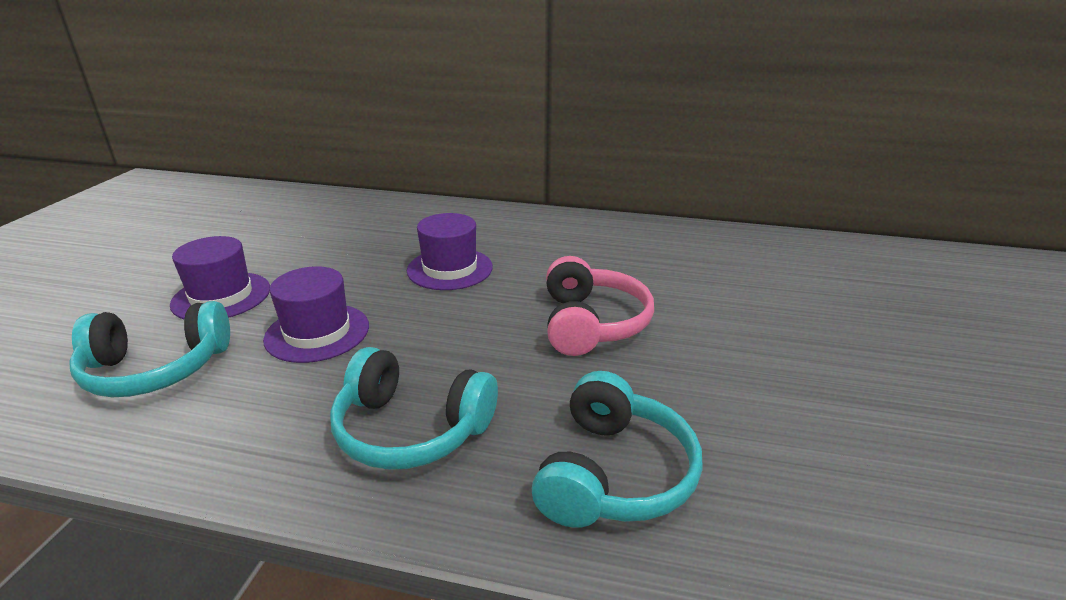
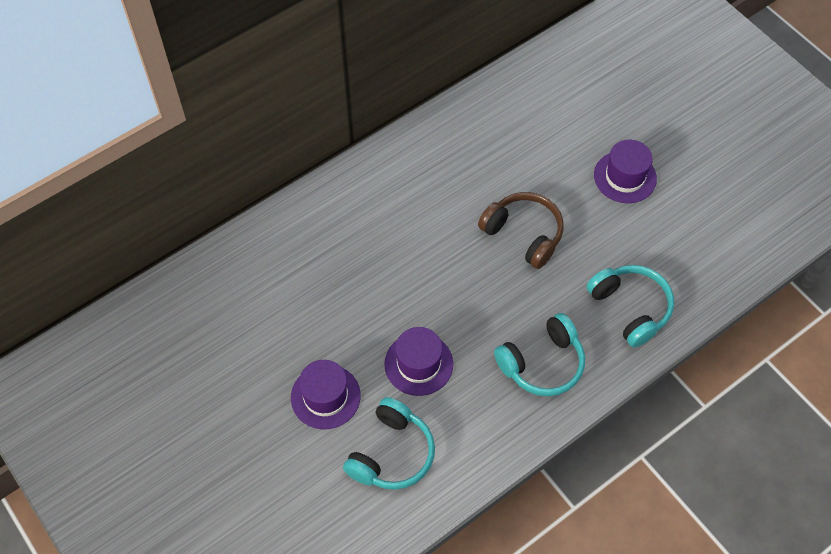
camera: 50 degrees left, 30 degrees up
purple hat [407,213,493,290] -> purple hat moved to [594,140,657,203]
pink headphones [546,256,654,356] -> brown headphones [478,192,564,269]

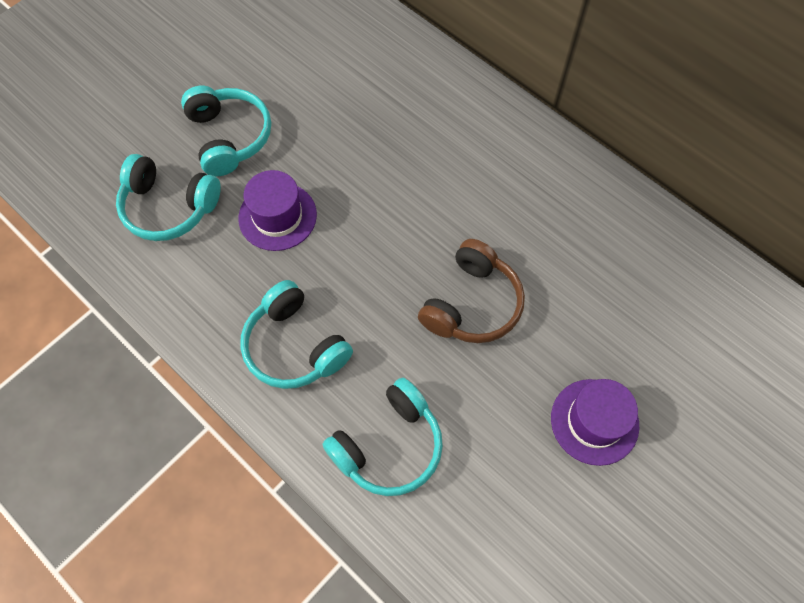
camera: 80 degrees right, 5 degrees up
purple hat [291,360,361,429] -> turquoise headphones [181,86,271,176]

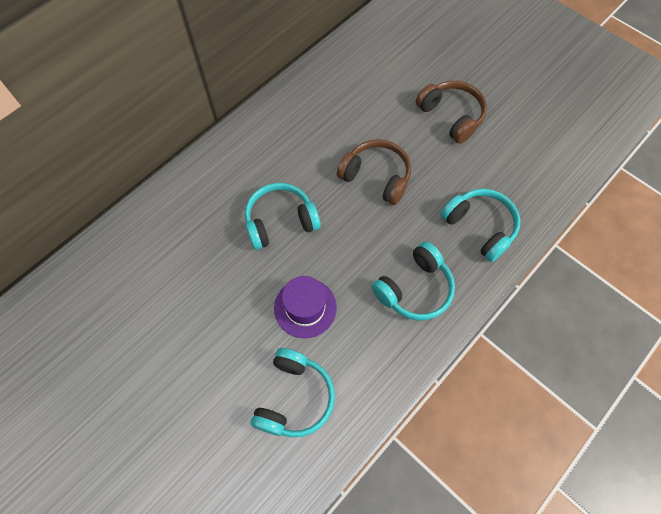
camera: 90 degrees left, 0 degrees up
turquoise headphones [181,86,271,176] -> turquoise headphones moved to [245,183,321,250]
purple hat [551,379,639,466] -> brown headphones [416,81,487,144]

